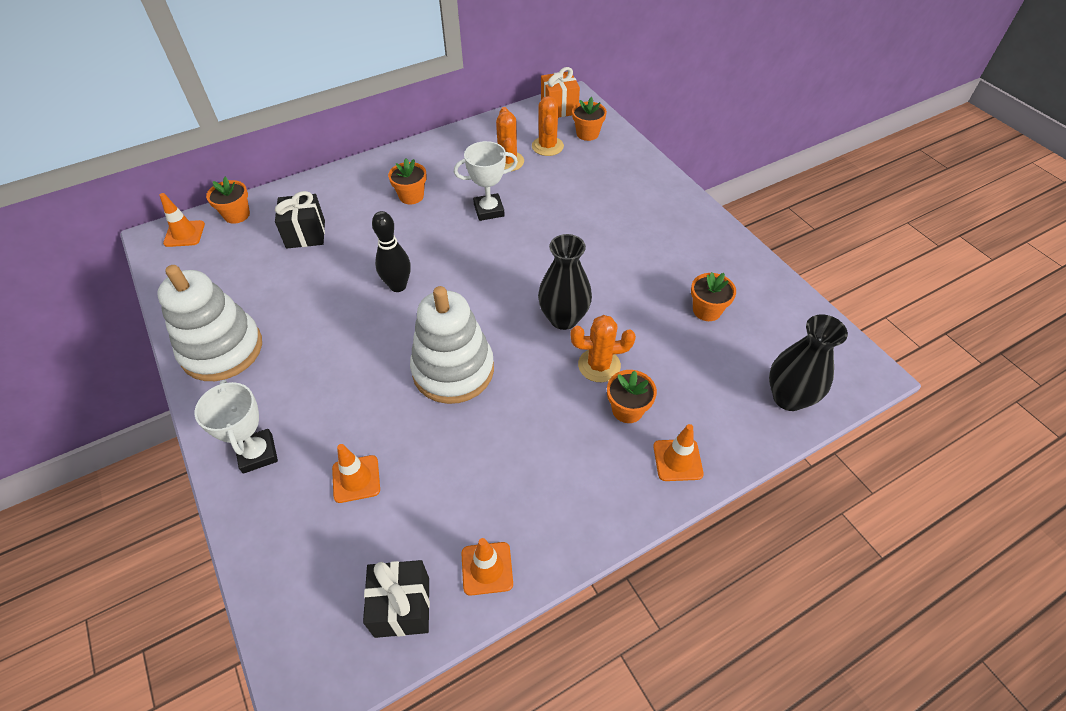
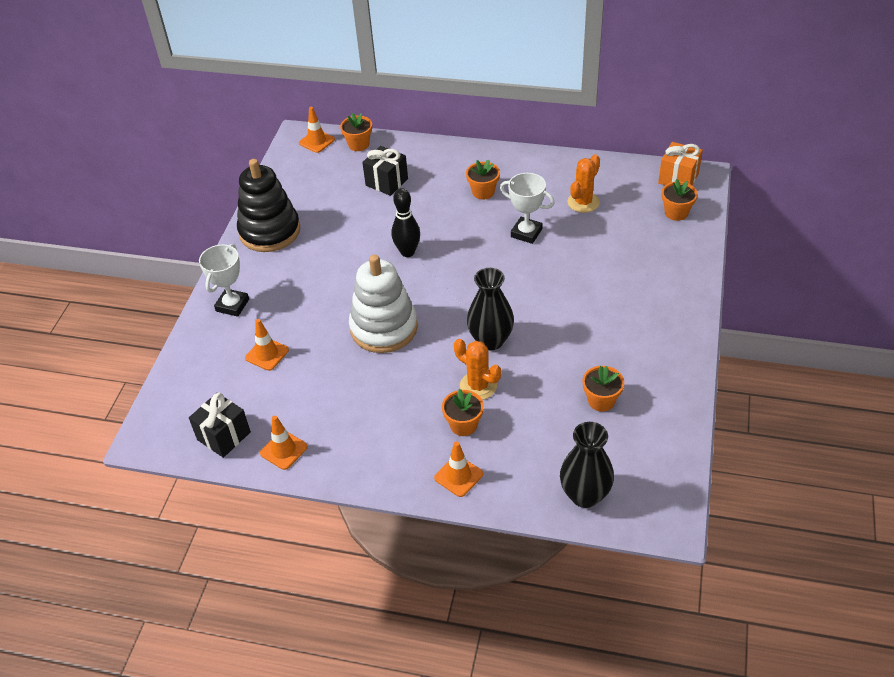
camera: 45 degrees right, 5 degrees down
white stacking toy [157,265,262,381] -> black stacking toy [237,159,300,252]
orange cactus [532,96,564,156] -> none

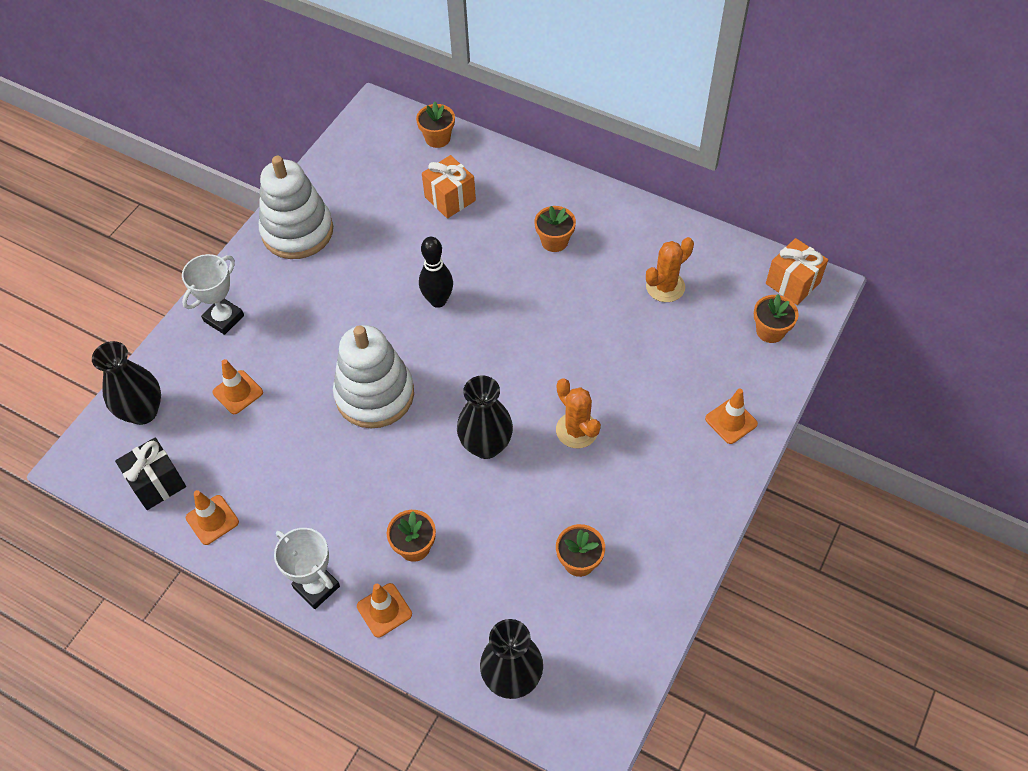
camera: 15 degrees right, 10 degrees up
black stacking toy [237,159,300,252] -> white stacking toy [259,156,333,259]
orange traffic cone [299,107,335,153] -> orange traffic cone moved to [705,389,758,444]
black gift [362,146,408,196] -> orange gift [422,155,476,219]
orange cactus [454,339,501,400] -> orange cactus moved to [556,378,601,448]
white trophy [500,173,554,244] -> white trophy moved to [274,528,340,609]
none -> black vase [92,341,161,425]

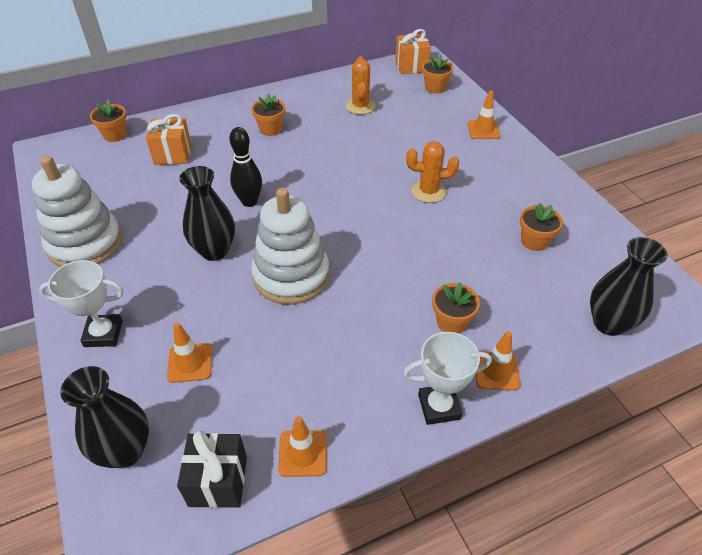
camera: 55 degrees left, 10 degrees down
white trophy [182,254,244,335] -> white trophy turned 75 degrees counterclockwise [39,260,124,347]
black vase [457,376,513,459] -> black vase moved to [179,166,235,261]

